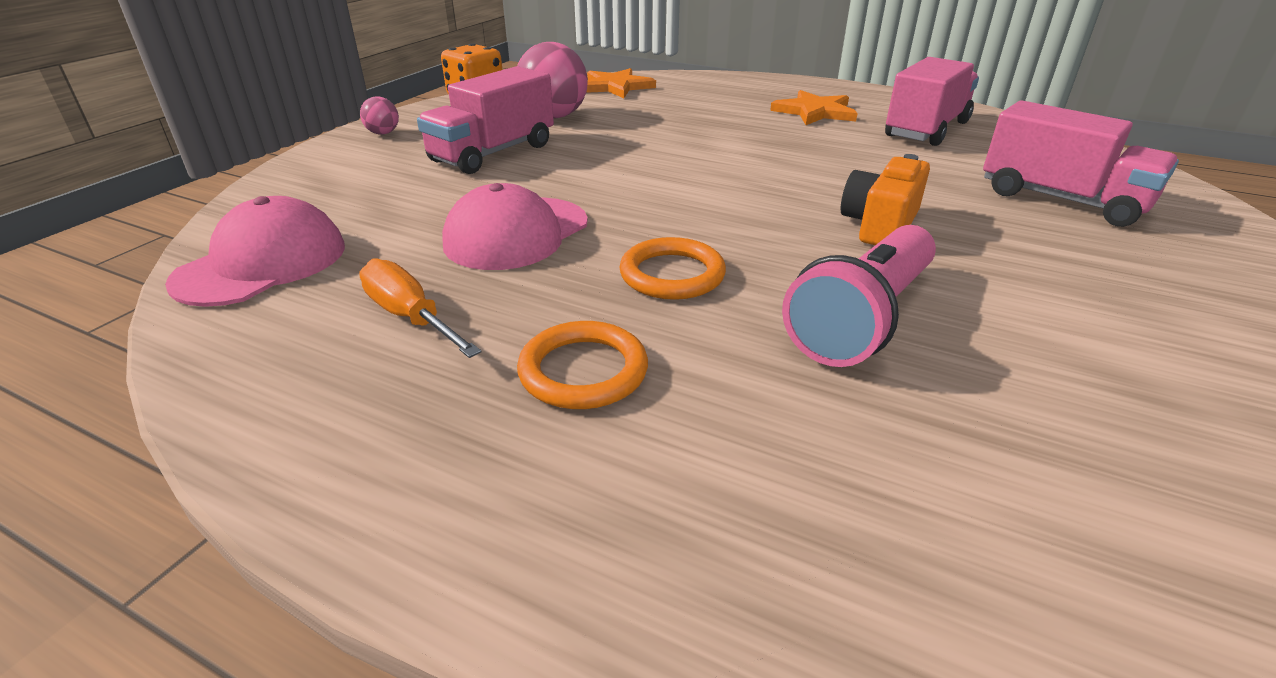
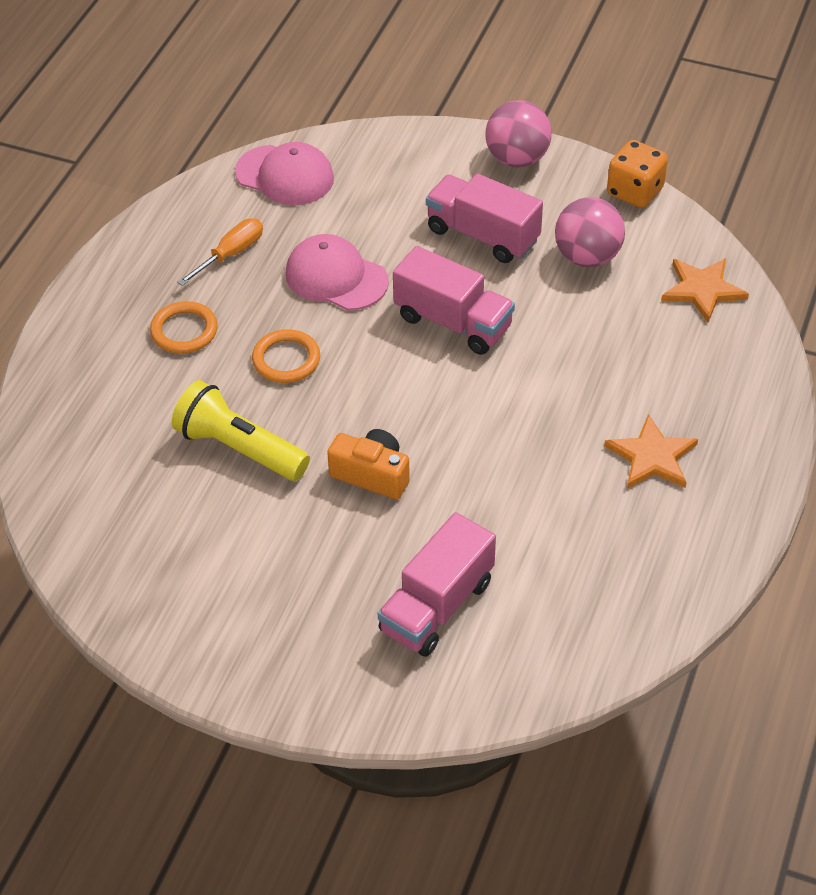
camera: 85 degrees right, 15 degrees up
pink ball [360,96,399,135] -> pink ball [486,100,551,167], size x2.07
pink flashlight [782,225,936,367] -> yellow flashlight [172,380,310,481]
pink truck [885,57,979,146] -> pink truck moved to [393,246,515,355]

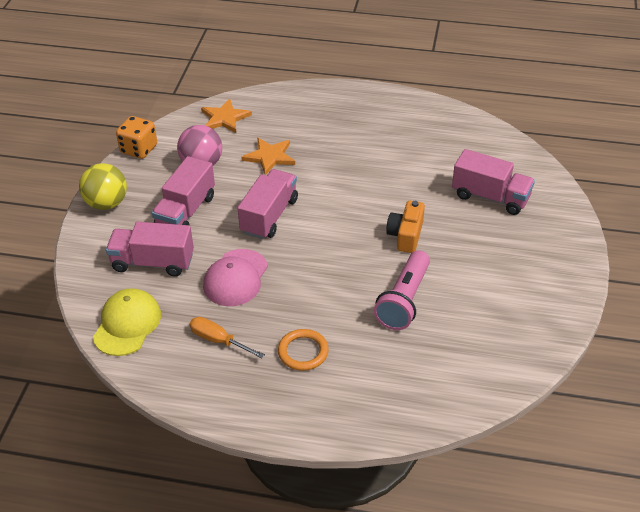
camera: 100 degrees left, 5 degrees down
yellow flashlight [172,380,310,481] -> pink flashlight [374,250,430,330]
pink cap [235,142,334,205] -> yellow cap [93,288,161,356]
orange ring [252,329,320,383] -> none
pink ball [486,100,551,167] -> yellow ball [79,163,127,210]
orange star [604,414,698,489] -> orange star moved to [241,138,295,175]
none -> pink truck [106,222,194,277]

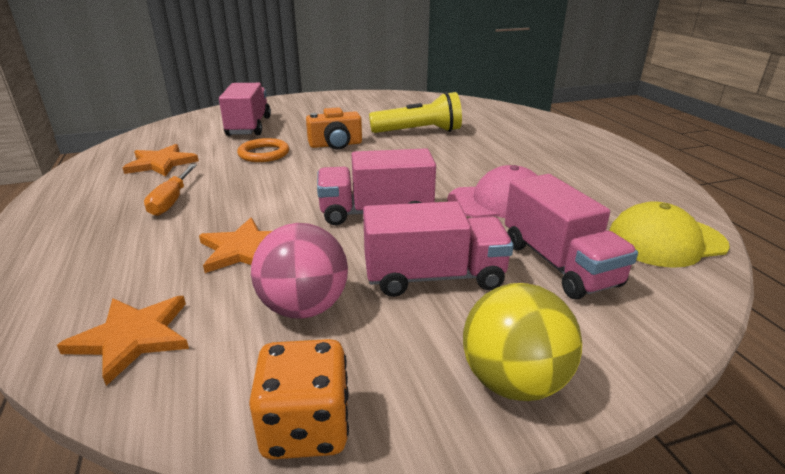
camera: 120 degrees left, 15 degrees down
orange screwdriver [189,317,265,359] -> orange screwdriver moved to [144,164,197,216]
orange ring [278,329,329,371] -> orange ring moved to [237,138,289,162]
pink flashlight [374,250,430,330] -> yellow flashlight [369,92,462,133]
none -> orange star [123,144,199,176]

